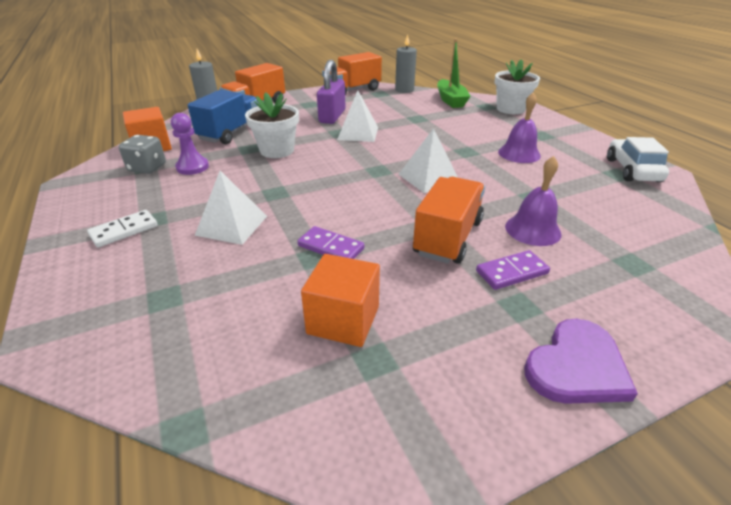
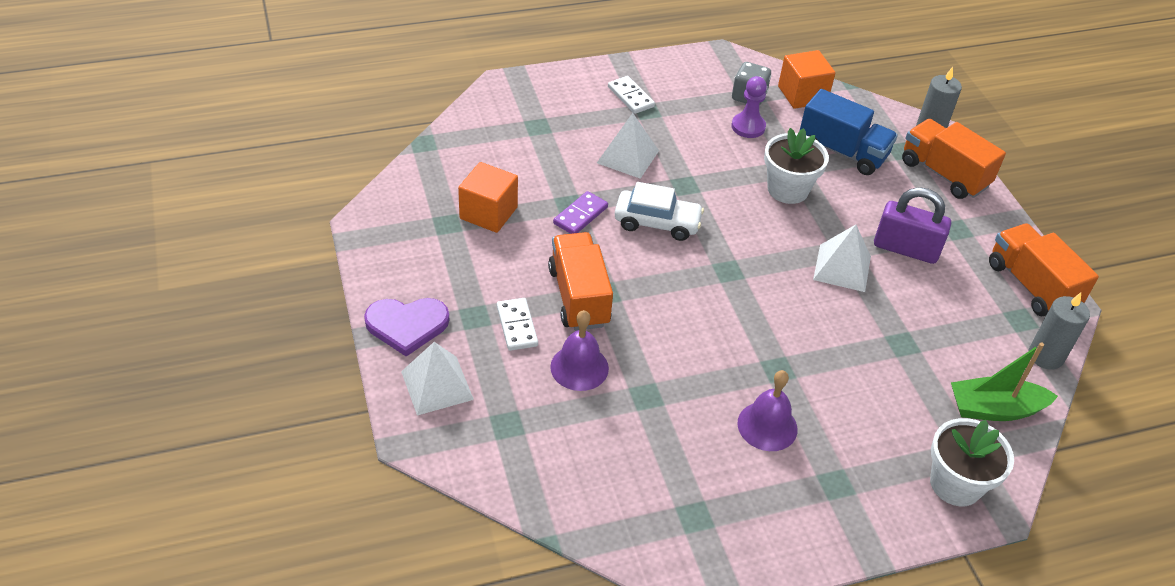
camera: 95 degrees right, 10 degrees up
white pyramid [398,128,458,193] -> white pyramid moved to [401,342,474,415]
orange truck [413,177,485,264] -> orange truck turned 135 degrees counterclockwise [548,232,613,331]
purple domino [476,250,550,290] -> white domino [497,298,538,351]
purple heart [524,319,638,404] -> purple heart turned 60 degrees counterclockwise [364,298,449,356]
white car [607,137,669,182] -> white car moved to [615,182,704,241]

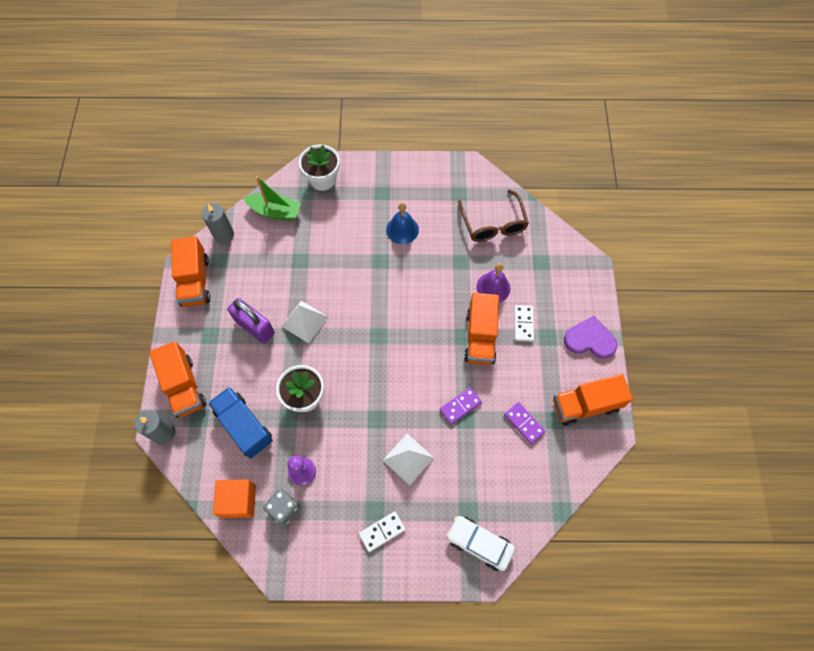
camera: 160 degrees left, 20 degrees up
white pyramid [401,342,474,415] -> none
orange cube [458,162,518,233] -> purple domino [504,402,546,444]
white domino [608,76,655,114] -> white domino turned 75 degrees clockwise [359,511,405,552]
white car [615,182,704,241] -> white car moved to [446,516,515,571]
purple bell [737,370,798,451] -> blue bell [386,202,419,244]
none -> brown glasses [458,190,529,242]
none -> orange truck [553,374,633,426]

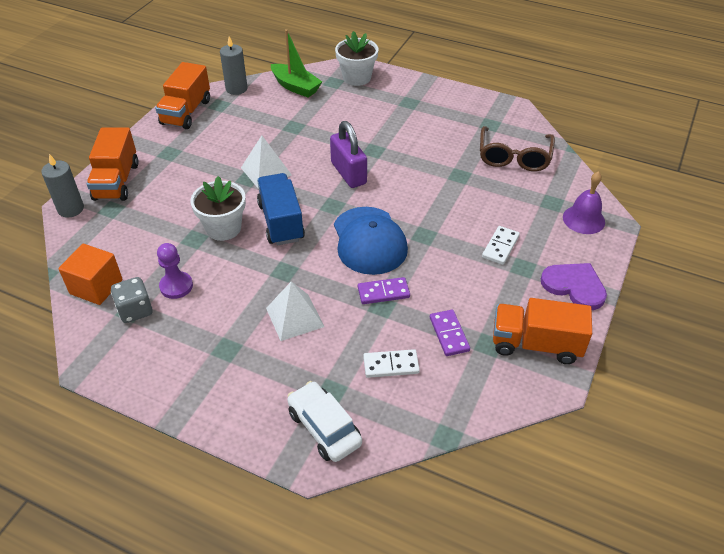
camera: 25 degrees right, 20 degrees down
blue truck [208,387,273,459] -> blue truck moved to [257,173,305,245]
purple padlock [228,298,275,344] -> purple padlock moved to [330,121,367,188]
white domino [359,511,405,552] -> white domino moved to [363,349,420,378]
blue bell [386,202,419,244] -> none
orange truck [464,293,499,365] -> none
purple bell [476,263,511,302] -> purple bell moved to [563,171,605,234]
none -> blue cap [334,207,408,275]

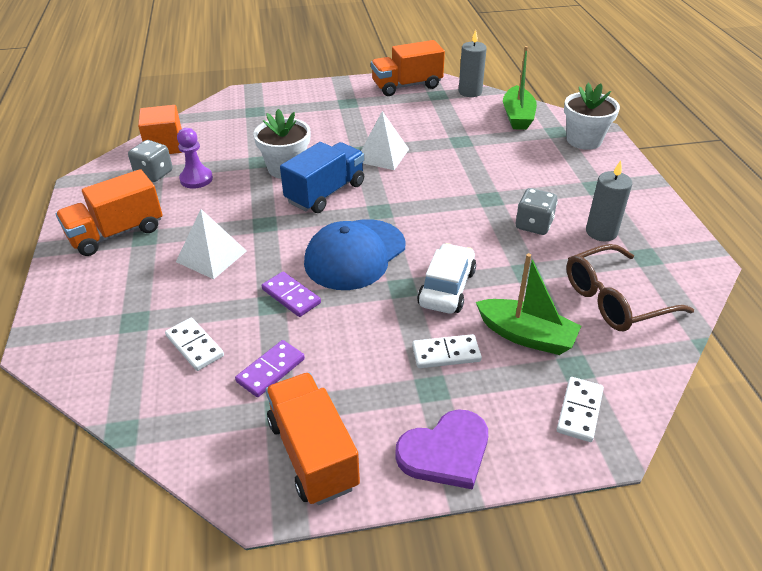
camera: 55 degrees right, 5 degrees down
grey candle [41,154,84,218] -> grey candle moved to [586,160,632,241]
orange truck [87,127,138,201] -> orange truck moved to [56,169,163,256]
white car [287,381,362,462] -> white car moved to [417,243,476,314]
purple padlock [330,121,367,188] -> none
purple heart [541,263,607,310] -> purple heart turned 60 degrees clockwise [395,409,488,490]
purple bell [563,171,605,234] -> white domino [557,377,604,442]
none -> green boat [476,253,581,355]
none -> grey dice [516,188,558,235]

